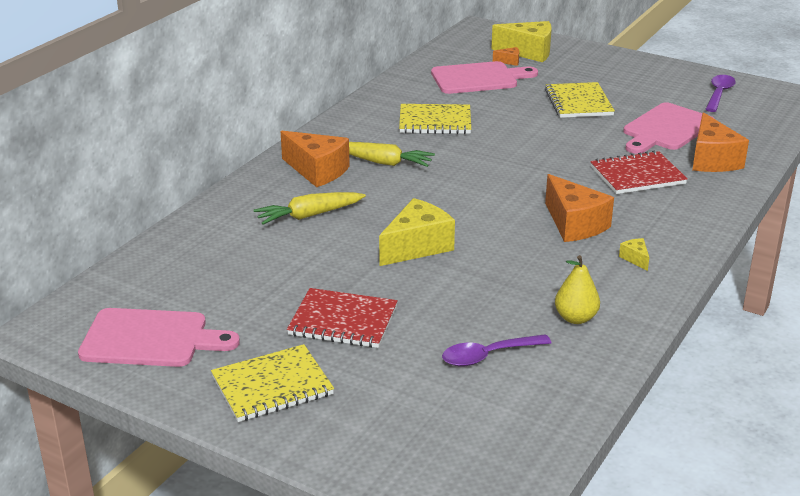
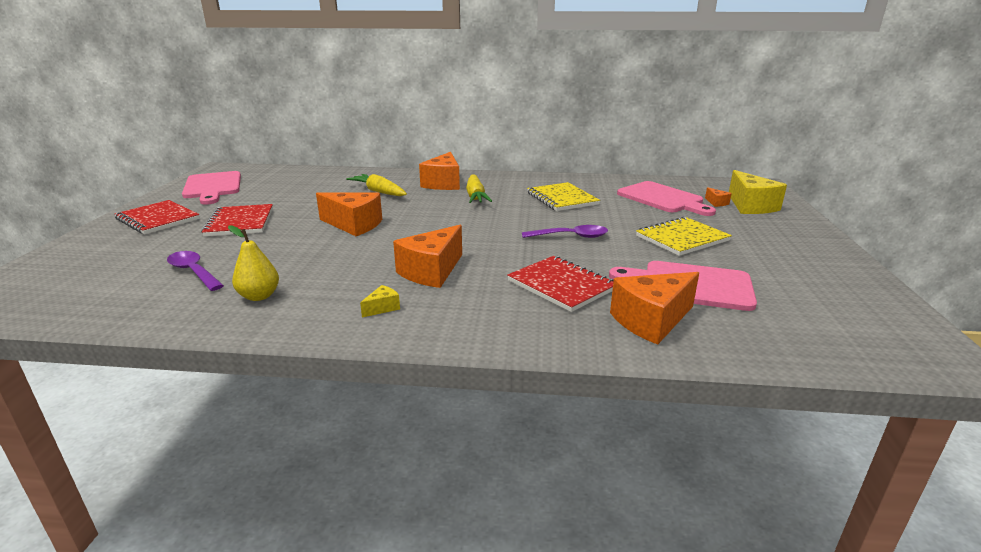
camera: 65 degrees right, 5 degrees down
yellow notebook [211,344,334,422] -> red notebook [115,200,200,234]
yellow cheese [379,198,455,266] -> orange cheese [316,192,382,236]
purple spoon [705,75,736,112] -> purple spoon moved to [522,225,608,238]

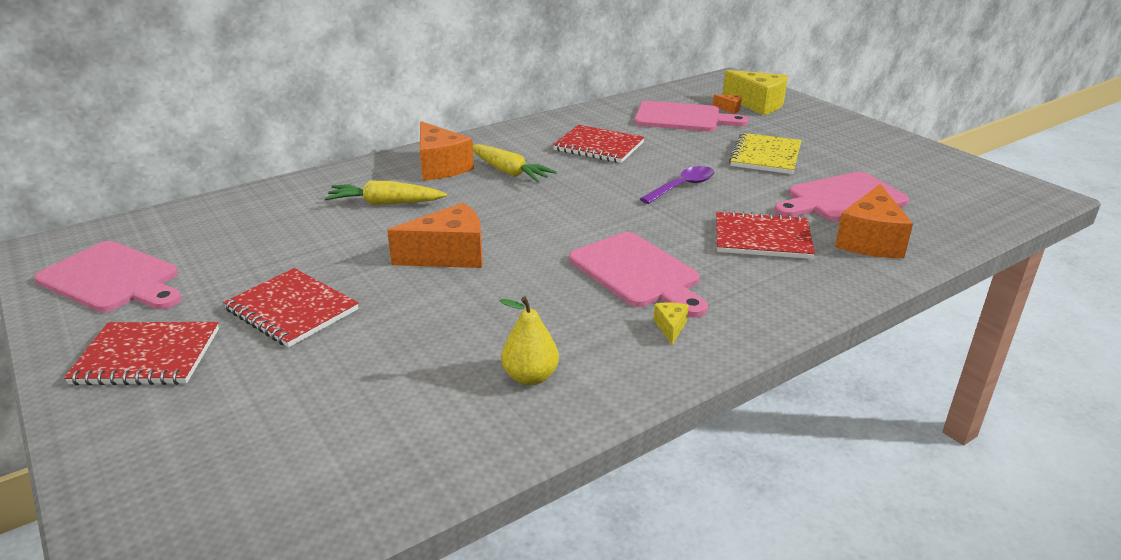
camera: 40 degrees left, 5 degrees up
purple spoon [167,251,224,291] -> none
orange cheese [393,225,462,288] -> pink cutting board [569,232,708,317]
yellow notebook [527,182,600,211] -> red notebook [553,125,645,163]

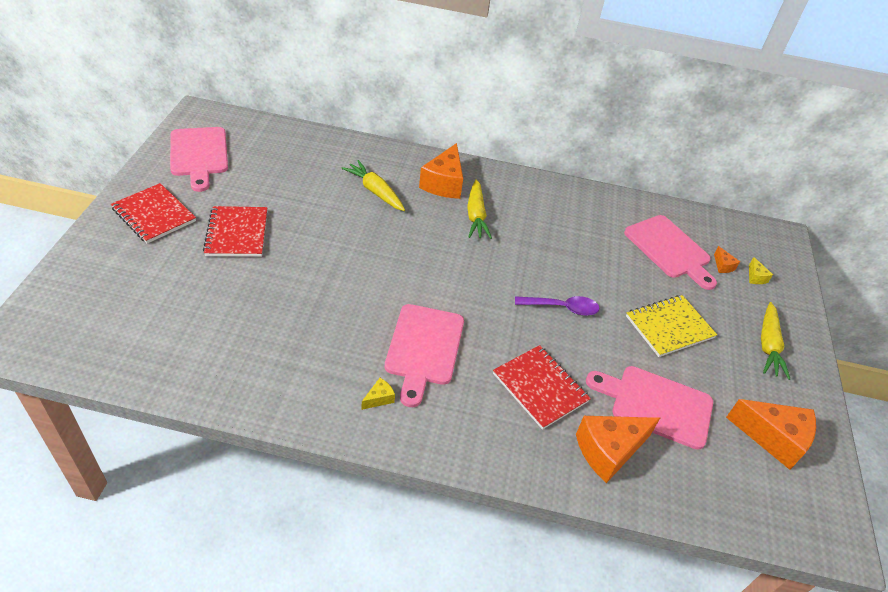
camera: 40 degrees right, 15 degrees up
orange cheese [387,203,483,268] -> orange cheese moved to [726,399,816,470]
yellow pear [500,297,559,385] -> none
red notebook [553,125,645,163] -> none
yellow cheese [723,70,788,115] -> yellow cheese [749,257,773,284], size x0.44
none -> yellow carrot [761,302,790,380]

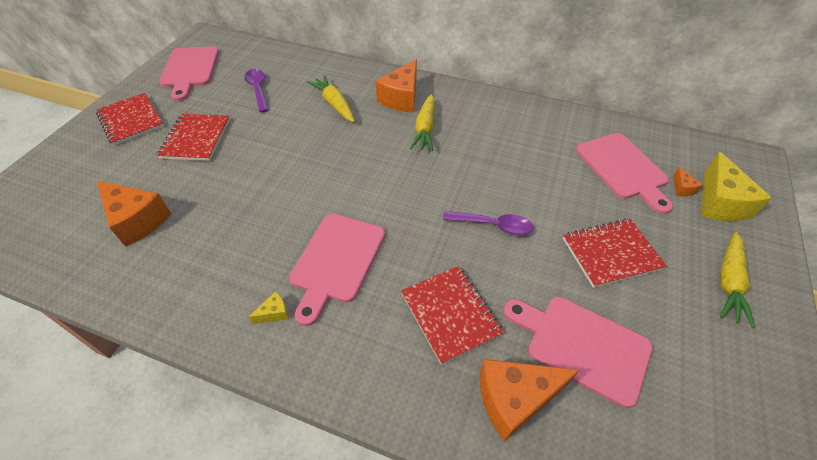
camera: 15 degrees right, 5 degrees up
yellow notebook [626,295,717,357] -> red notebook [563,218,667,288]
orange cheese [726,399,816,470] -> orange cheese moved to [97,181,171,247]
yellow cheese [749,257,773,284] -> yellow cheese [701,151,772,221], size x2.27
none -> purple spoon [244,69,269,113]

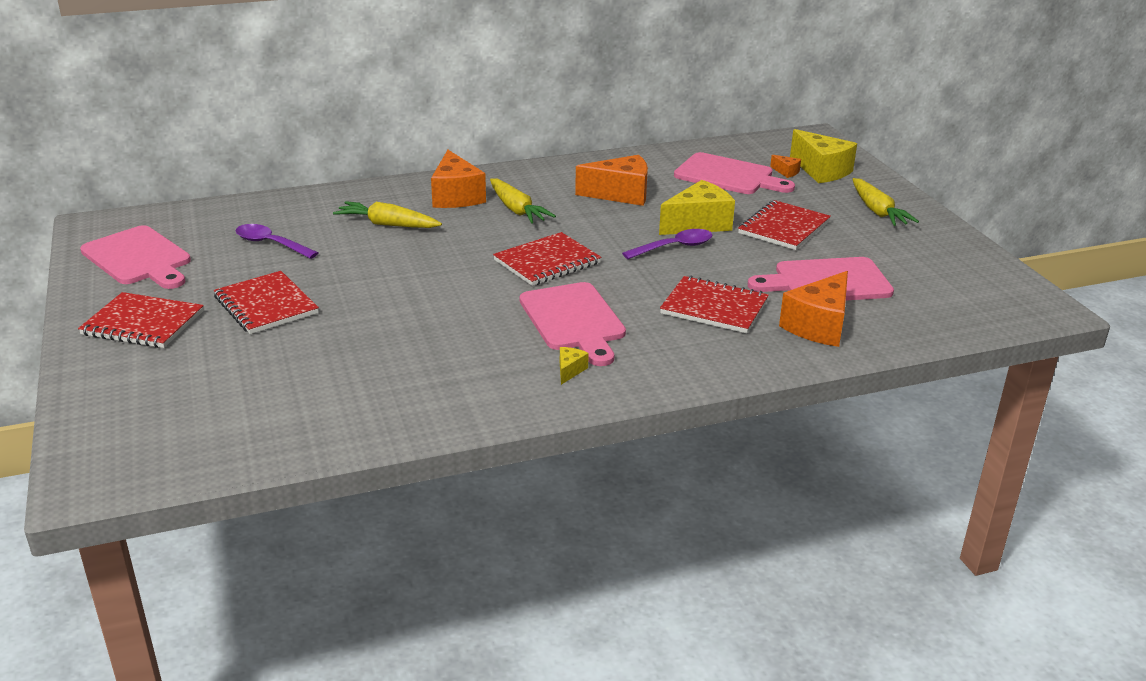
camera: 40 degrees left, 20 degrees down
orange cheese [97,181,171,247] -> orange cheese moved to [575,155,648,206]
none -> red notebook [493,232,601,286]
none -> yellow cheese [659,180,735,235]

